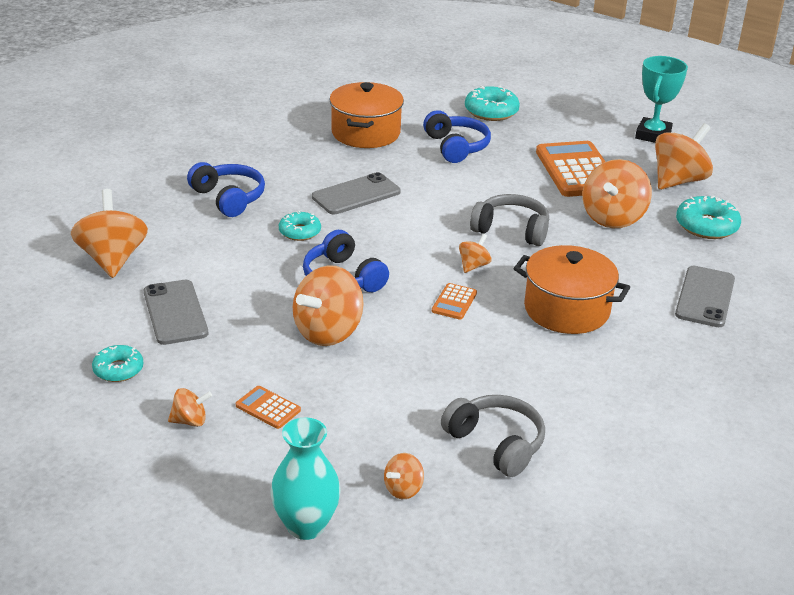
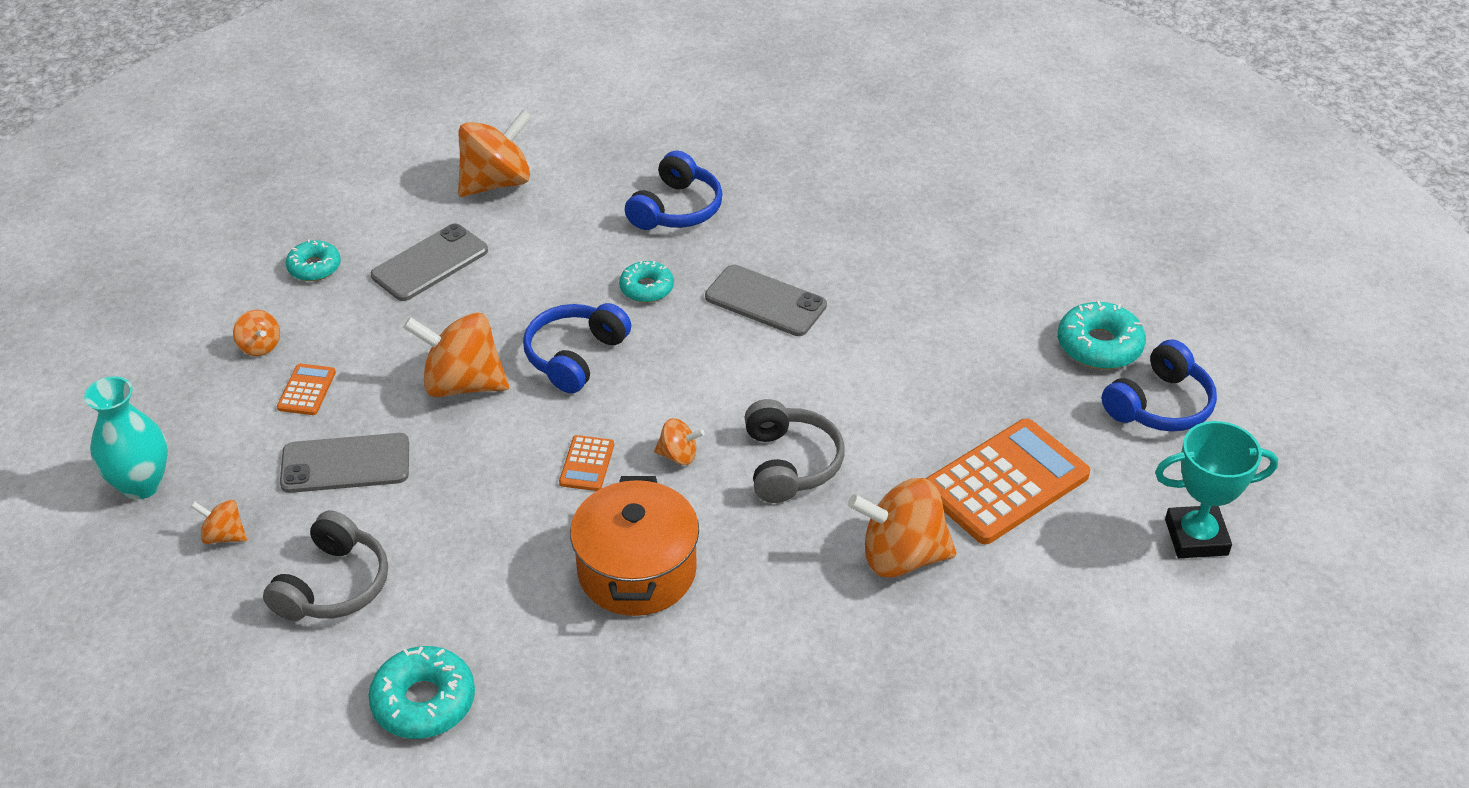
camera: 65 degrees right, 10 degrees up
orange pot [329,82,404,148] -> none
blue headphones [423,110,491,163] -> blue headphones moved to [1102,340,1217,432]
orange calculator [432,283,477,320] -> orange calculator turned 75 degrees counterclockwise [559,435,614,491]
orange spinning top [655,123,713,190] -> none
grey phone [675,266,735,327] -> grey phone moved to [280,433,409,493]
turquoise donut [676,196,741,239] -> turquoise donut moved to [369,646,475,739]

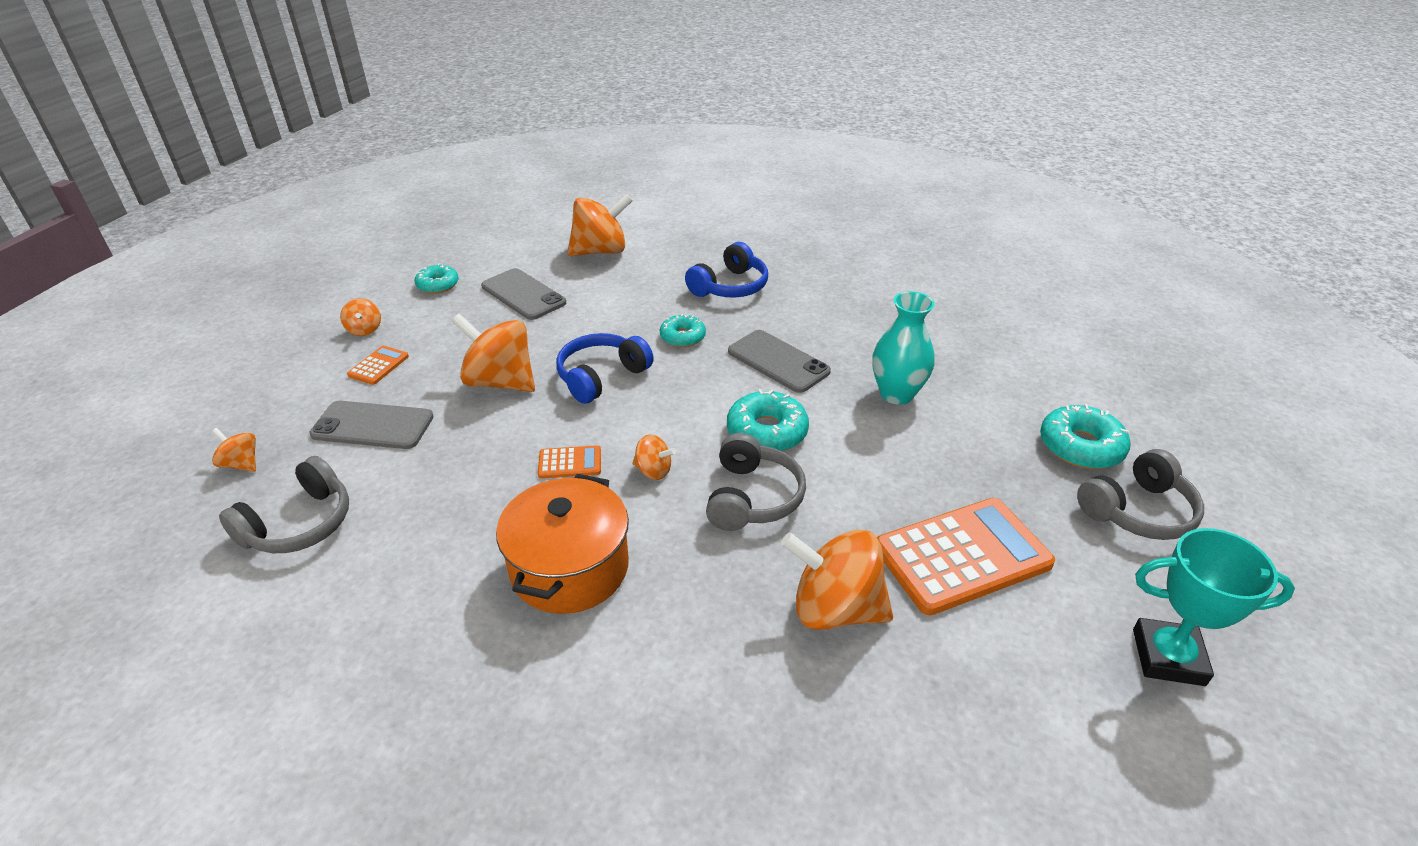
camera: 15 degrees right, 5 degrees down
turquoise vase [84,376,168,500] -> turquoise vase moved to [872,291,935,405]
turquoise donut [369,646,475,739] -> turquoise donut moved to [727,389,809,451]
grey phone [371,224,488,301] -> grey phone turned 75 degrees clockwise [481,268,566,320]
orange calculator [559,435,614,491] -> orange calculator turned 120 degrees counterclockwise [538,445,601,479]
blue headphones [1102,340,1217,432] -> grey headphones [1077,449,1204,540]

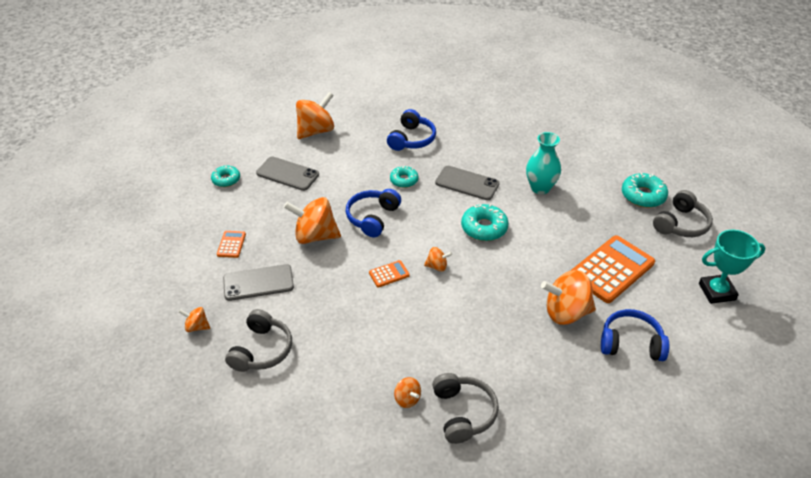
camera: 20 degrees left, 5 degrees up
orange spinning top [340,298,381,336] -> orange spinning top moved to [394,377,421,408]
orange pot [496,474,629,614] -> none
grey headphones [706,433,806,531] -> grey headphones moved to [432,373,499,444]
none -> blue headphones [601,309,669,361]

